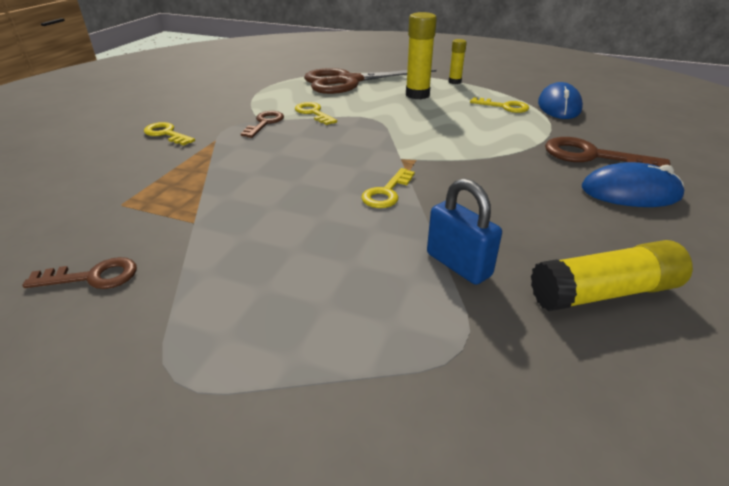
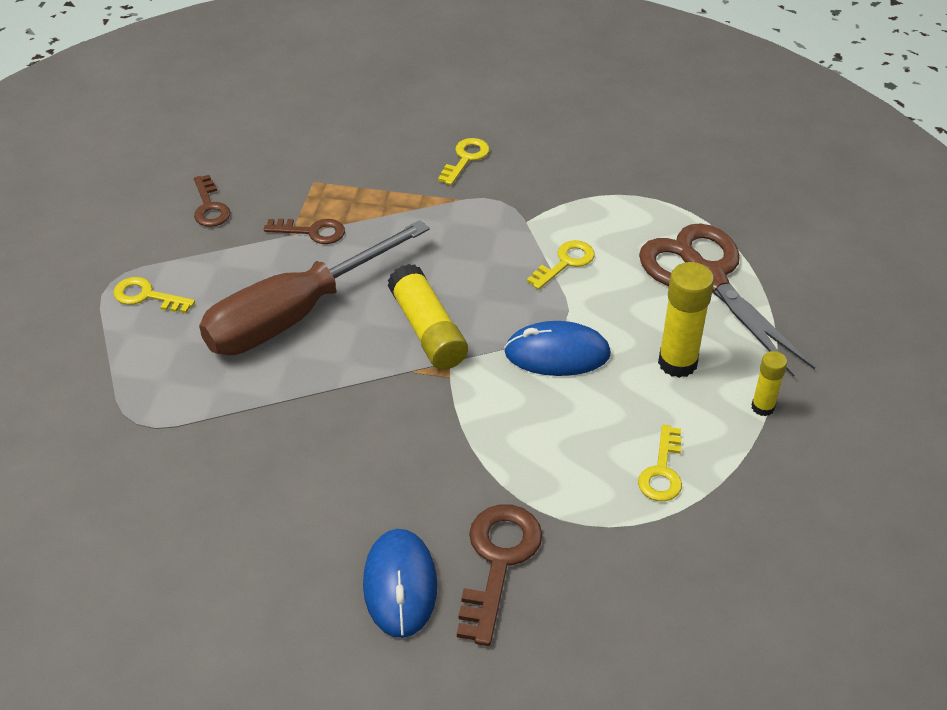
camera: 80 degrees right, 10 degrees up
brown key [240,111,284,138] -> brown key moved to [264,219,345,244]
yellow key [361,168,415,208] -> yellow key moved to [113,277,195,313]
blue padlock [427,178,502,285] -> none
yellow glue stick [531,240,693,311] -> yellow glue stick moved to [388,264,468,370]
blue mouse [538,82,583,119] -> blue mouse moved to [504,321,611,376]
none -> brown screwdriver [199,220,430,355]

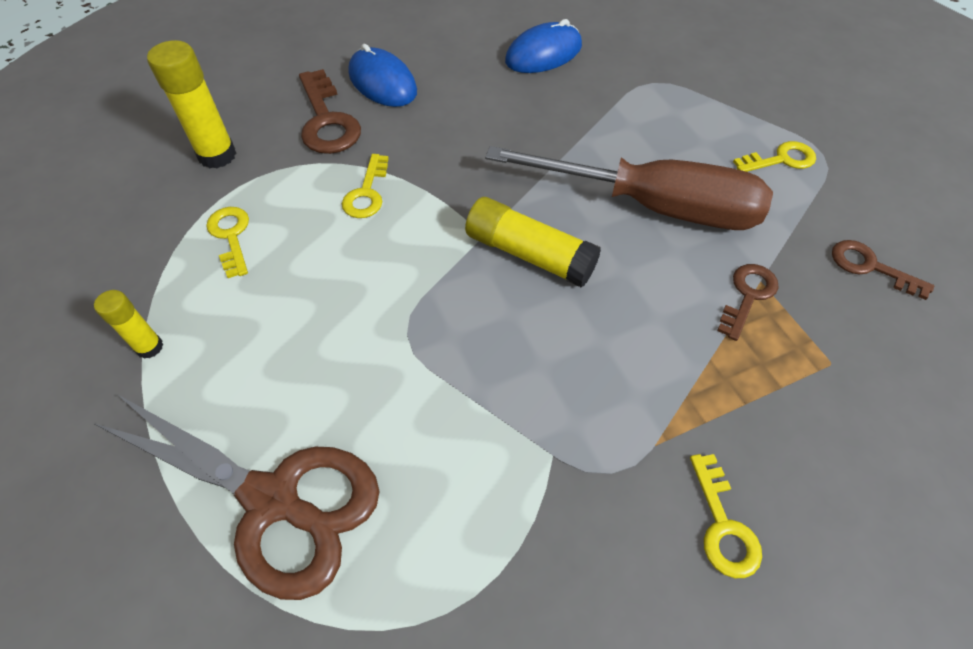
camera: 145 degrees right, 10 degrees up
brown screwdriver [199,220,430,355] -> brown screwdriver turned 90 degrees clockwise [485,146,773,230]
brown key [264,219,345,244] -> brown key turned 150 degrees clockwise [717,264,779,341]
blue mouse [504,321,611,376] -> blue mouse moved to [505,19,582,73]
yellow key [527,240,595,290] -> yellow key moved to [342,154,389,218]
yellow glue stick [658,262,714,378] -> yellow glue stick moved to [147,40,236,169]

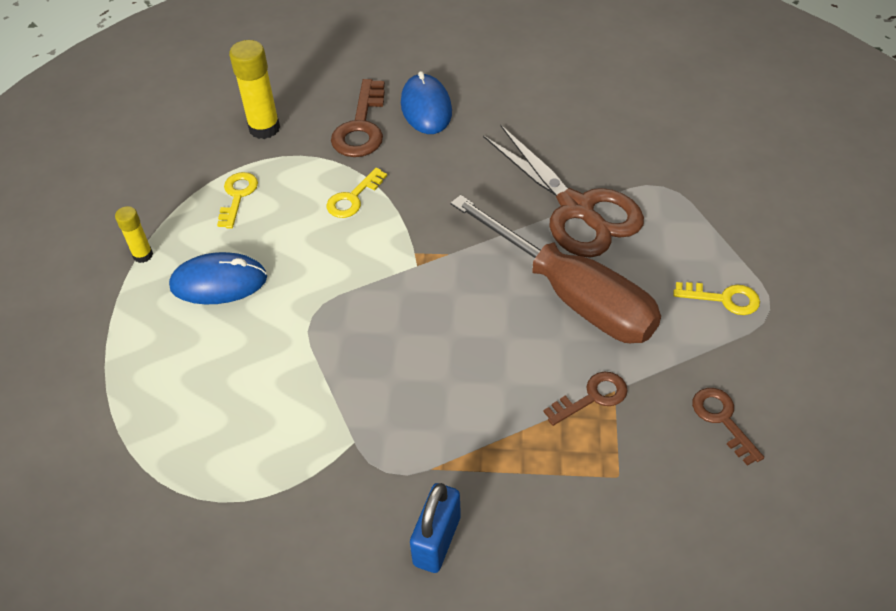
camera: 30 degrees right, 5 degrees down
brown scissors [93,394,380,600] -> brown scissors moved to [483,124,644,258]
yellow glue stick [465,197,601,288] -> none
blue mouse [505,19,582,73] -> blue mouse moved to [169,252,267,305]
yellow key [690,454,762,578] -> blue padlock [410,483,461,573]

